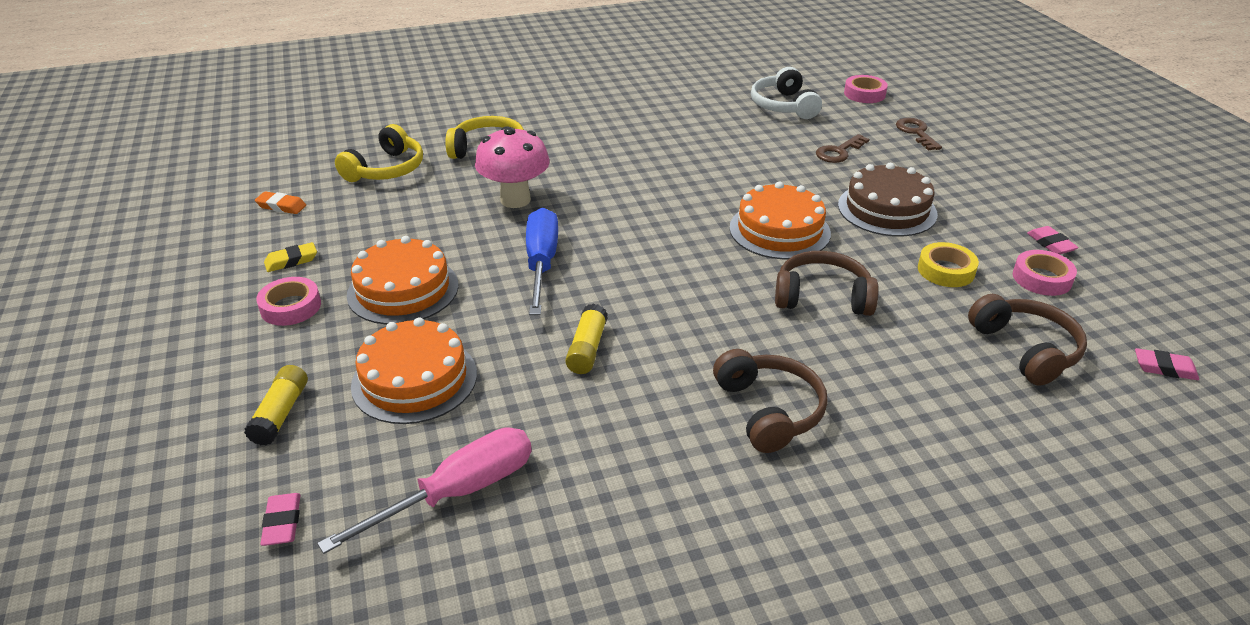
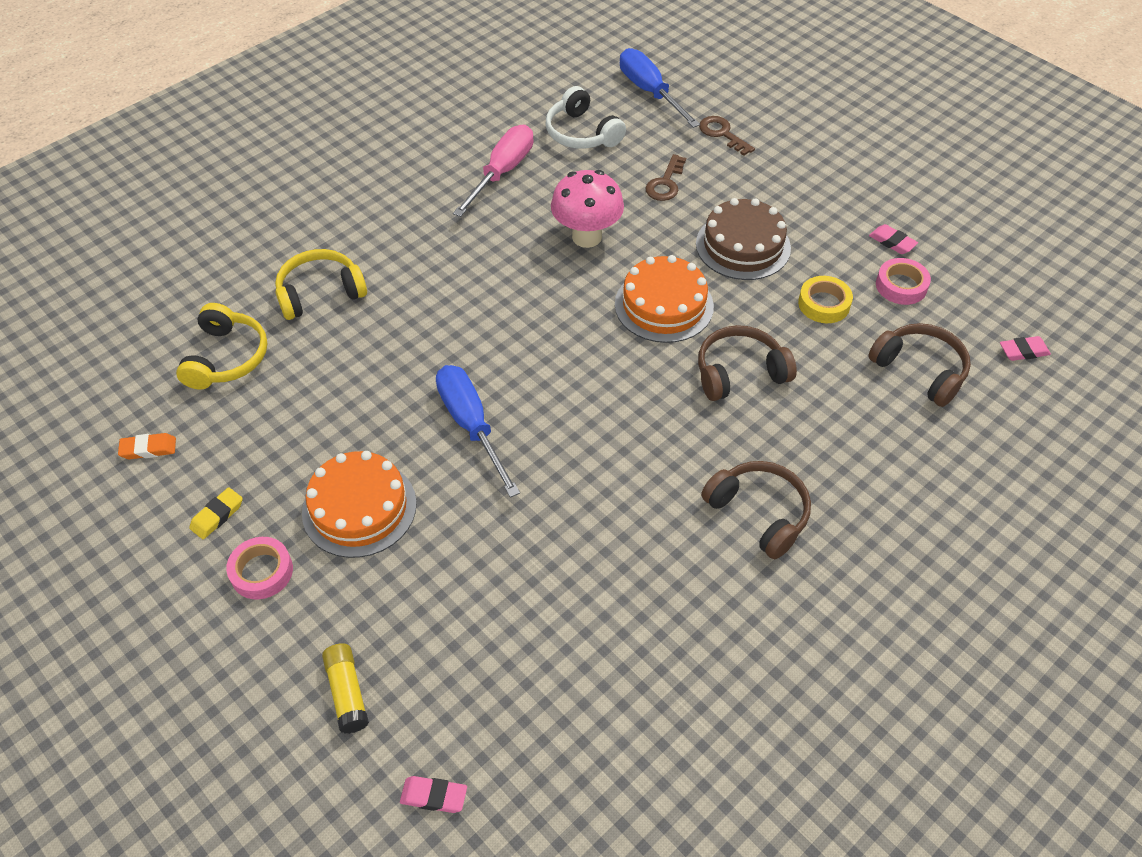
camera: 25 degrees left, 15 degrees up
pink eraser [260,493,301,546] -> pink eraser turned 45 degrees counterclockwise [400,776,467,813]
pink screwdriver [317,428,532,554] -> pink screwdriver moved to [453,125,534,217]
orange cake [351,317,477,424] -> none
pink mushroom [475,126,550,208] -> pink mushroom moved to [551,170,624,248]
yellow glue stick [565,304,608,374] -> none
pink tape [844,75,888,103] -> blue screwdriver [620,48,700,128]

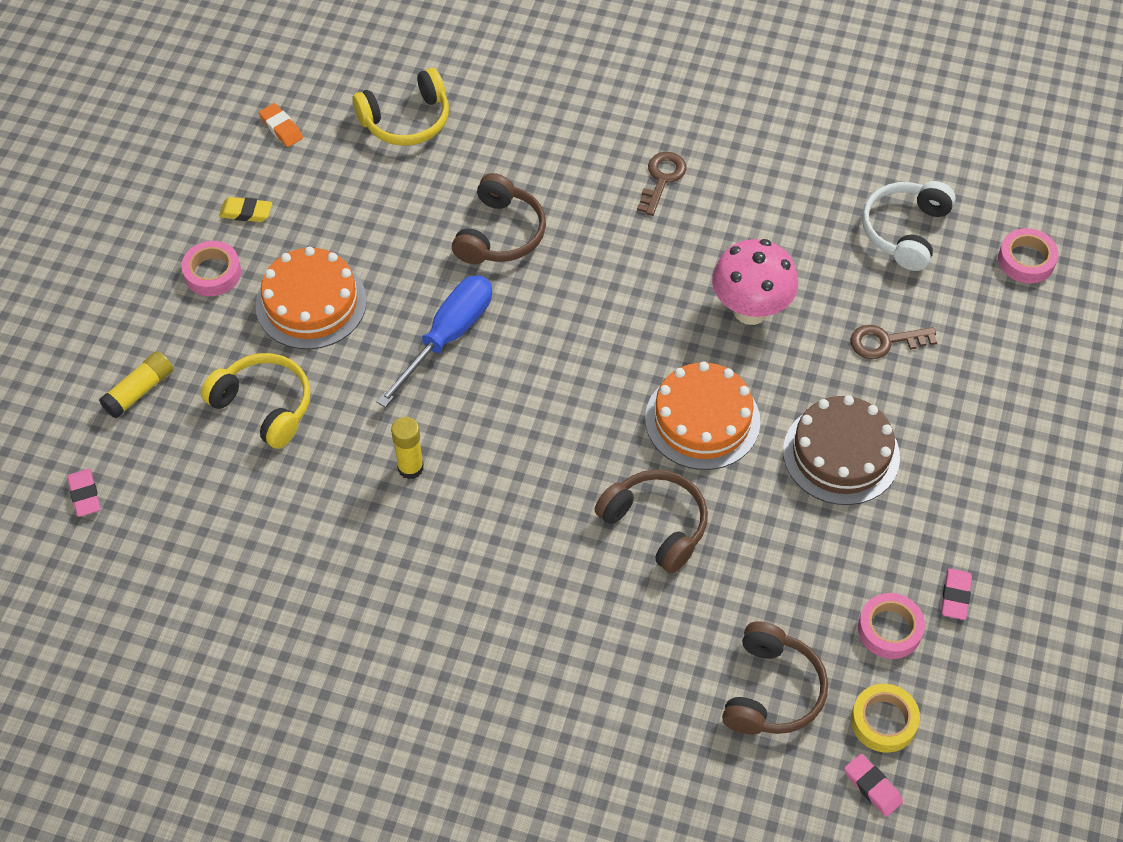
camera: 60 degrees right, 5 degrees up
yellow headphones [275,249,367,320] -> yellow headphones moved to [201,353,310,449]
pink screwdriver [453,125,534,217] -> none
blue screwdriver [620,48,700,128] -> pink tape [998,228,1059,283]
brown key [699,116,755,156] -> brown key moved to [637,152,686,216]
brown headphones [701,461,811,559] -> brown headphones moved to [452,173,546,264]
yellow tape [798,276,853,323] -> yellow tape moved to [851,684,920,753]
none -> yellow glue stick [391,417,424,479]

